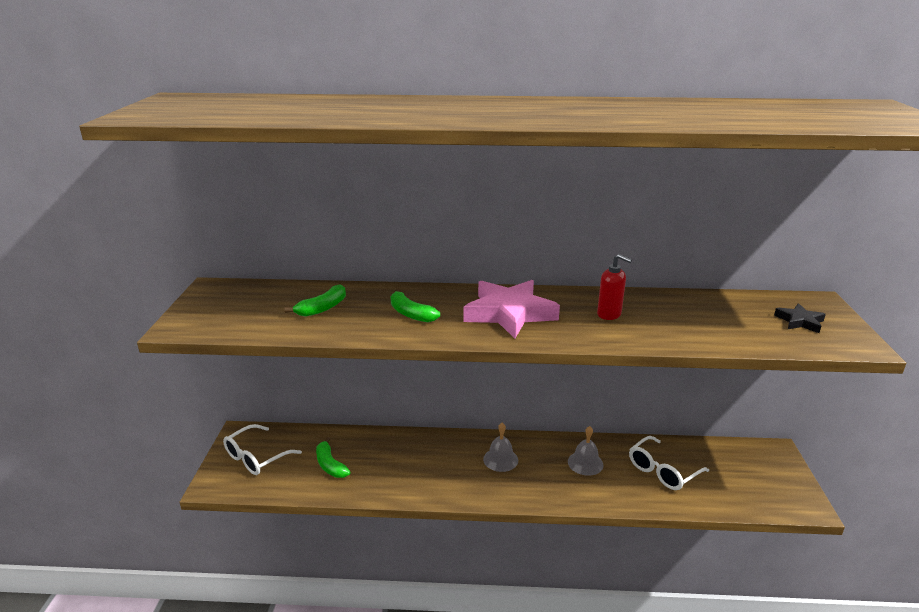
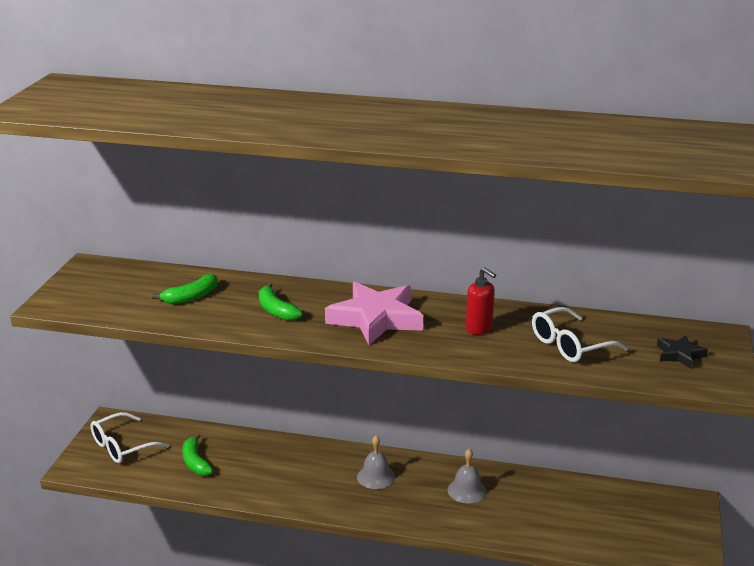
camera: 10 degrees right, 0 degrees up
white glasses [629,436,709,490] -> white glasses moved to [532,307,628,362]

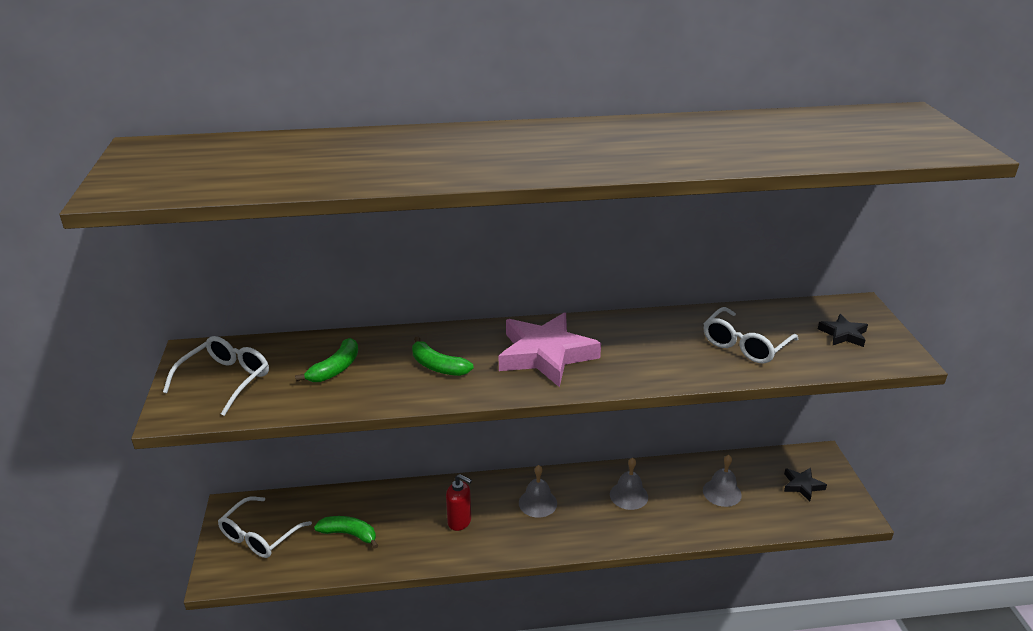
camera: 20 degrees left, 5 degrees up
green banana [182,433,213,476] -> green banana turned 150 degrees clockwise [314,516,378,549]
red soap dispenser [466,267,496,335] -> red soap dispenser moved to [446,474,472,531]
none -> white glasses [163,336,269,416]
none -> grey bell [703,455,742,507]
none -> black star [784,468,827,502]

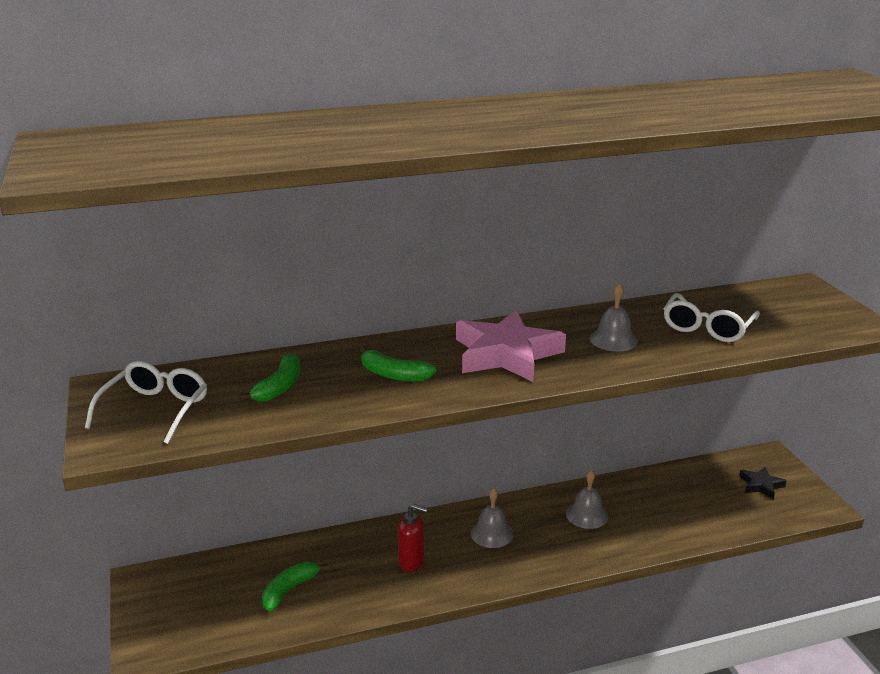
camera: 10 degrees left, 5 degrees down
white glasses [218,497,312,558] -> none
green banana [314,516,378,549] -> green banana turned 60 degrees counterclockwise [262,562,329,612]
grey bell [703,455,742,507] -> grey bell moved to [590,283,638,352]
black star [818,314,868,347] -> none

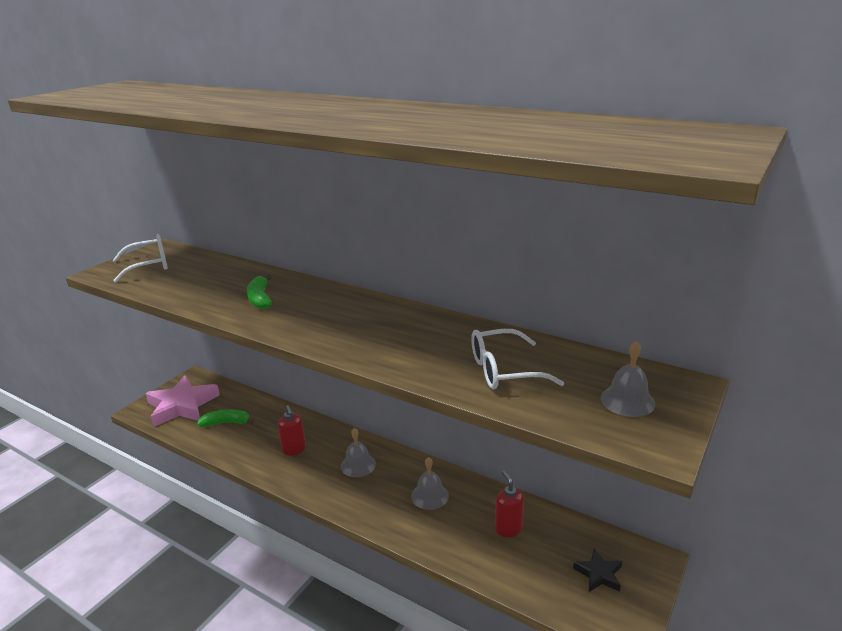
camera: 50 degrees right, 0 degrees up
green banana [239,353,300,402] -> none
pink star [456,310,566,382] -> pink star moved to [145,375,220,427]
grey bell [590,283,638,352] -> grey bell moved to [601,341,655,417]
none -> red soap dispenser [495,471,524,537]

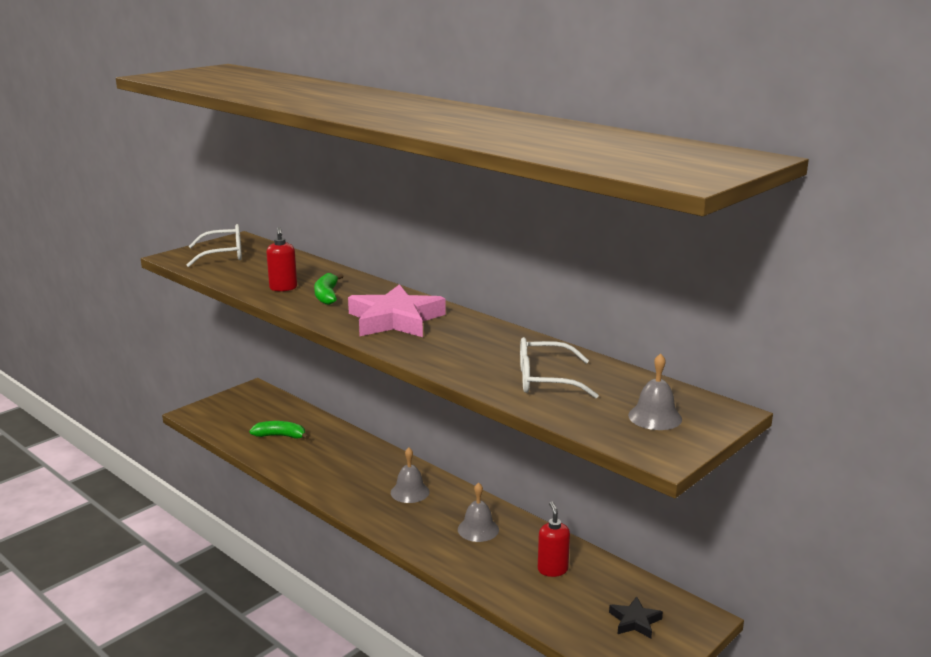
camera: 10 degrees right, 5 degrees down
pink star [145,375,220,427] -> pink star moved to [348,284,446,337]
red soap dispenser [278,405,306,456] -> red soap dispenser moved to [266,227,297,291]

